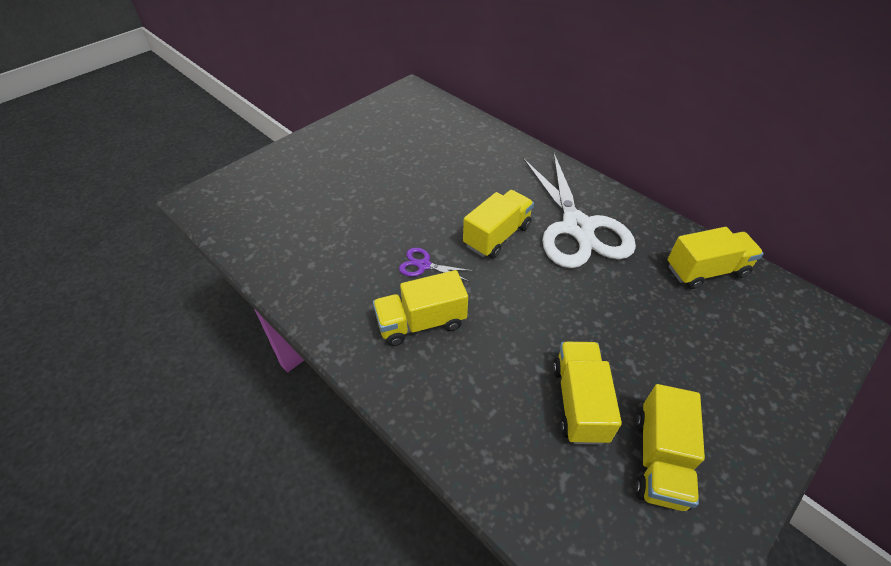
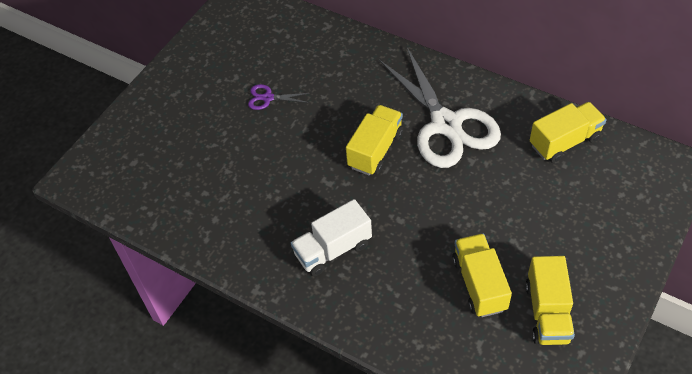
camera: 10 degrees left, 5 degrees up
yellow truck [373,270,468,346] -> white truck [291,199,372,276]
purple scissors [399,248,474,281] -> purple scissors moved to [248,84,310,110]

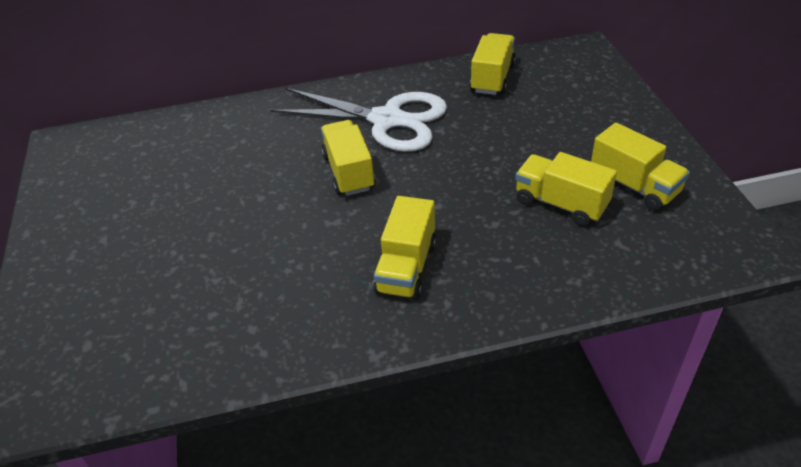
camera: 45 degrees left, 10 degrees down
purple scissors [248,84,310,110] -> none
white truck [291,199,372,276] -> yellow truck [373,196,437,300]

